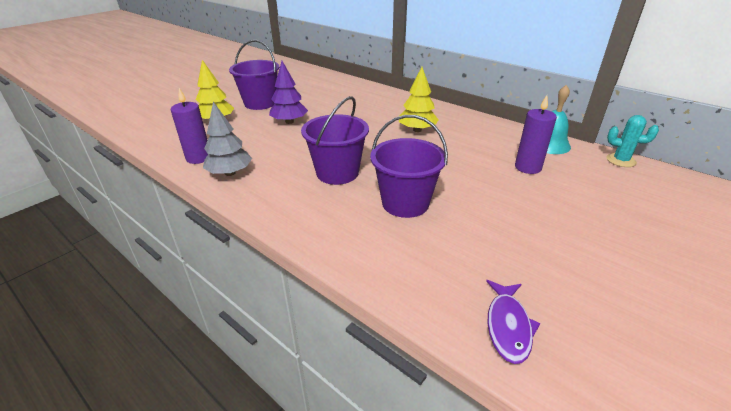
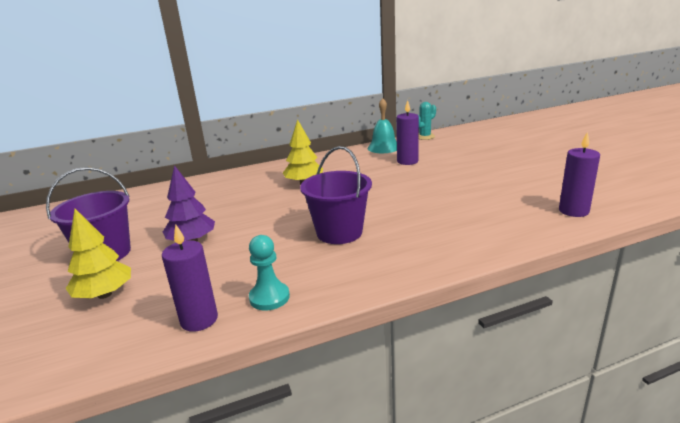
camera: 60 degrees left, 10 degrees down
grey tree [203,102,252,176] -> turquoise pawn [249,235,290,311]
purple bucket [370,115,448,218] -> none
purple fish [486,280,540,364] -> purple candle [559,132,600,217]

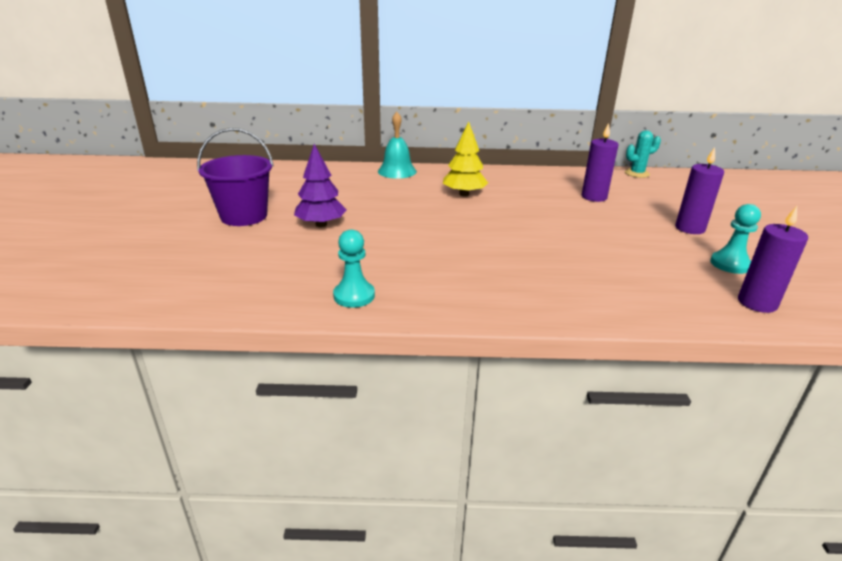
camera: 20 degrees right, 5 degrees up
yellow tree [66,209,131,299] -> none
purple candle [162,224,218,332] -> purple candle moved to [675,147,724,234]
purple bucket [300,146,372,244] -> none
turquoise bell [368,98,397,153] -> turquoise bell moved to [378,112,417,178]
none -> turquoise pawn [710,204,761,274]

